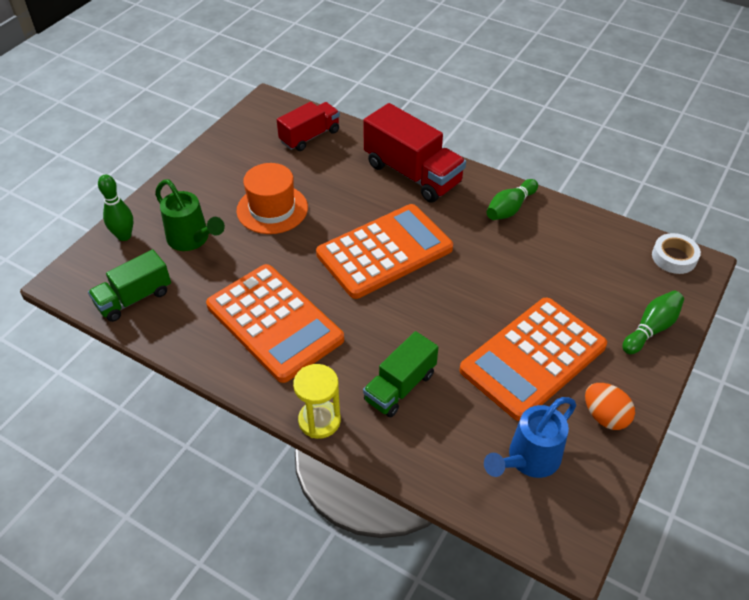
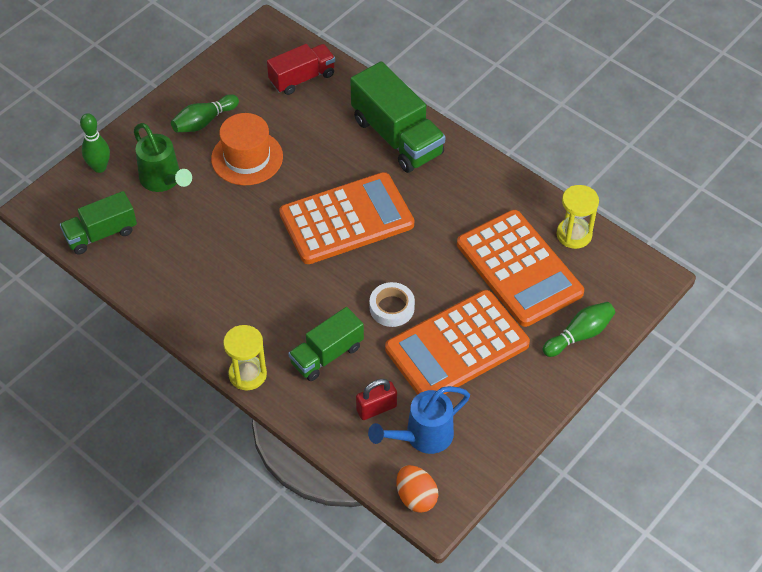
camera: 10 degrees right, 5 degrees up
orange calculator [206,264,344,383] -> orange calculator moved to [457,210,584,327]
red truck [363,103,466,203] -> green truck [350,61,446,173]
green bowling pin [486,179,538,220] -> green bowling pin moved to [171,94,239,132]
orange egg [585,383,635,430] -> orange egg moved to [397,465,438,513]
white tape [652,233,701,274] -> white tape moved to [370,282,415,327]
none -> red padlock [356,379,397,420]
none -> yellow hourglass [557,185,599,249]

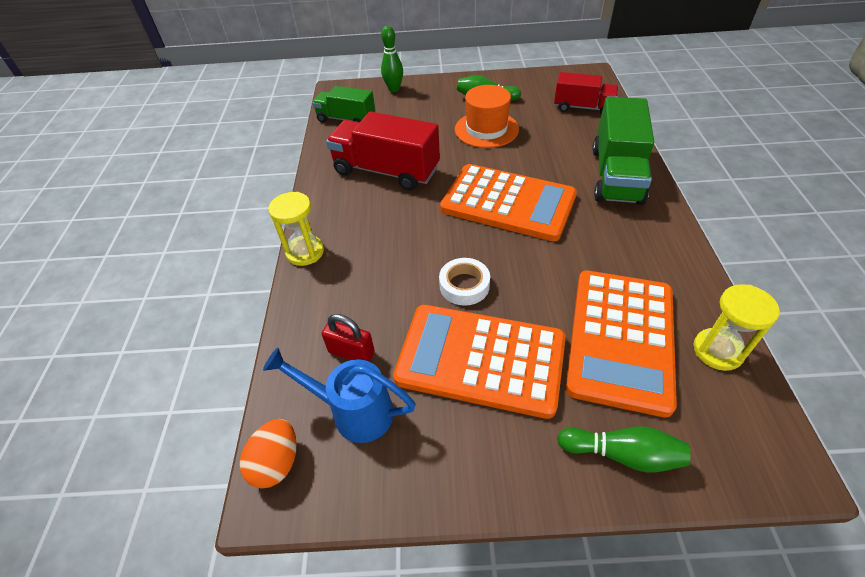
camera: 50 degrees right, 5 degrees down
green watering can [134,123,192,192] -> none
green truck [288,307,364,381] -> none
none -> red truck [326,112,440,190]

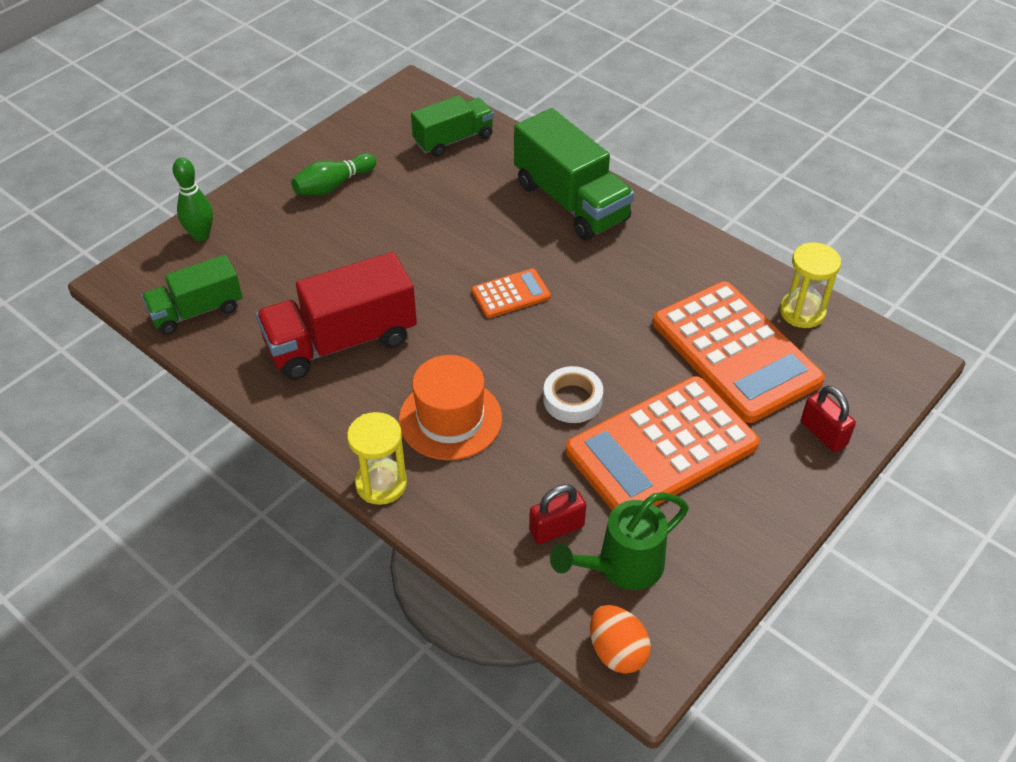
camera: 50 degrees left, 0 degrees up
blue watering can [263,347,416,443] -> green watering can [550,492,689,590]
orange calculator [440,164,577,242] -> orange calculator [471,269,551,318], size x0.46
orange hat [455,85,519,148] -> orange hat moved to [399,355,502,460]
red truck [554,72,619,115] -> green truck [411,95,494,157]
green bowling pin [557,426,690,473] -> red padlock [801,386,856,452]

